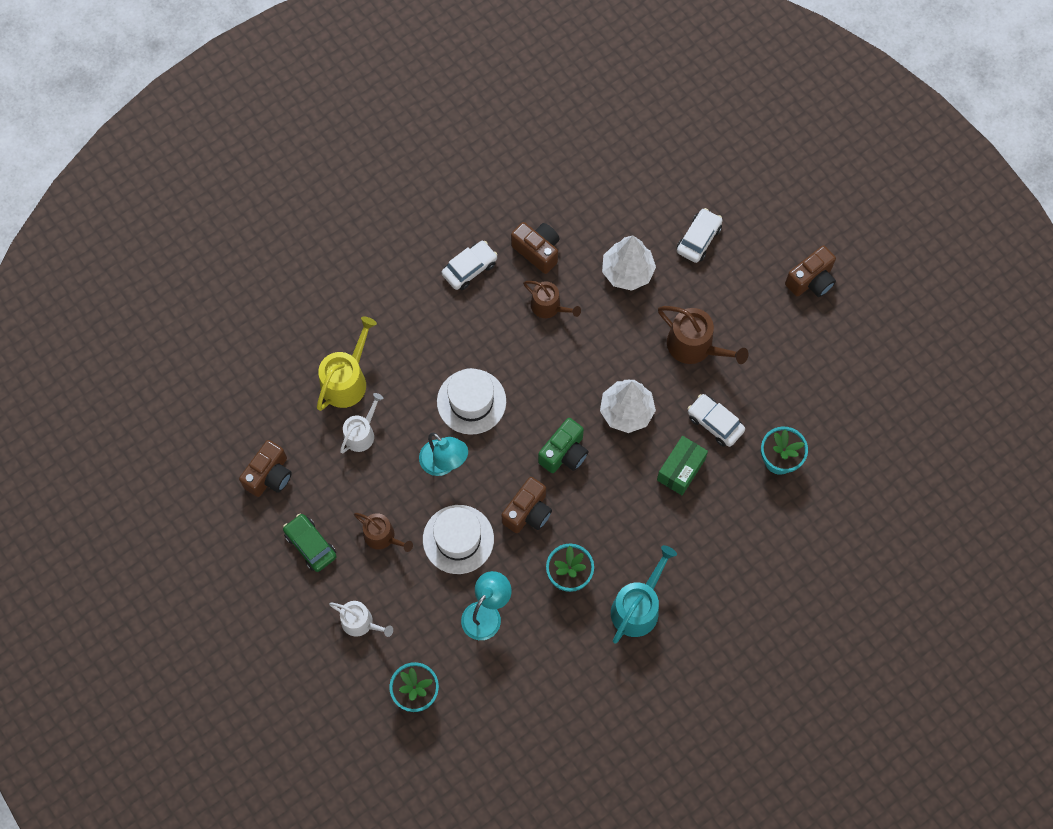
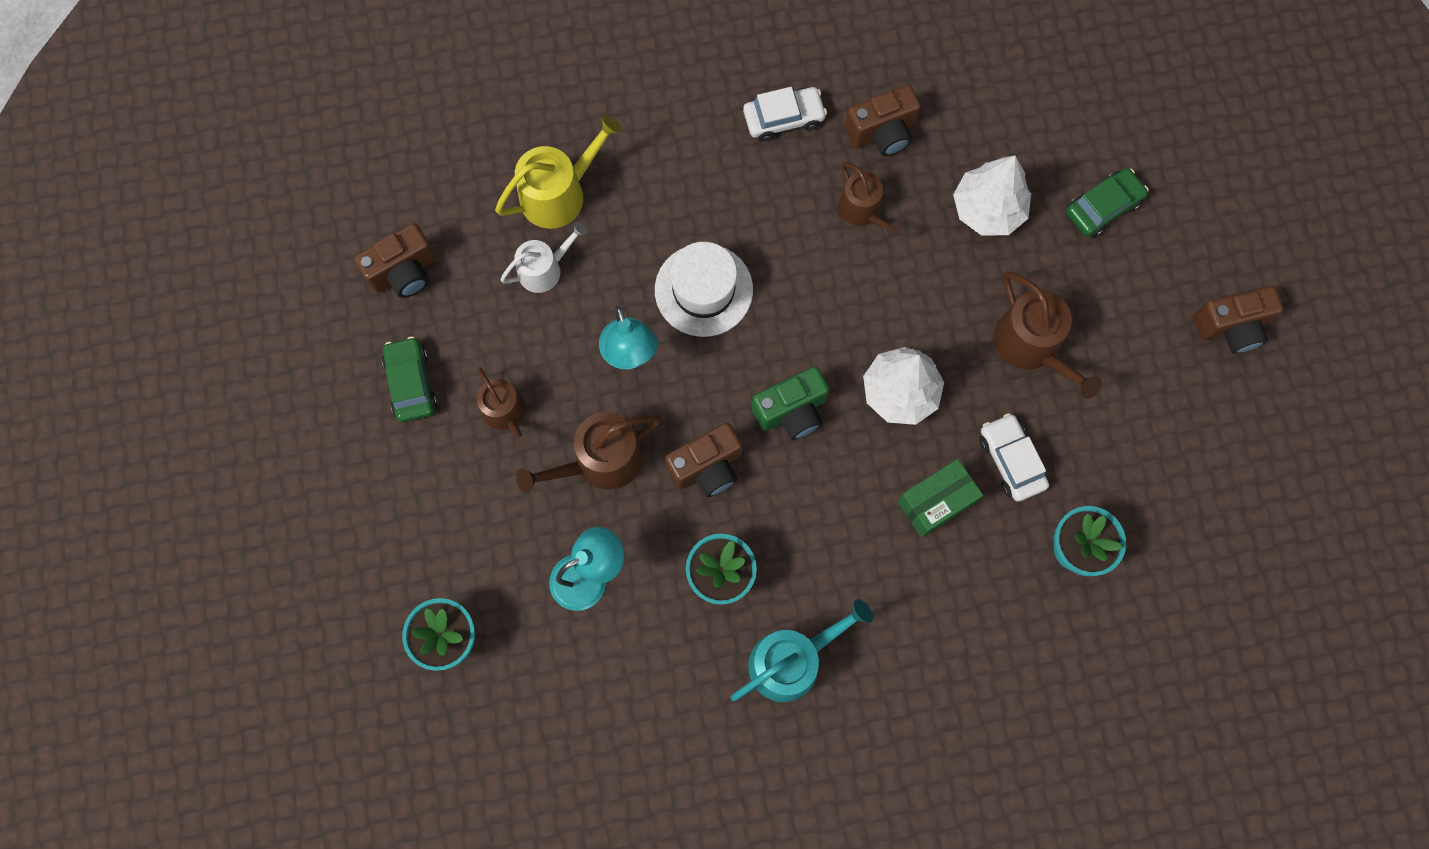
camera: 25 degrees right, 5 degrees up
white watering can [329,601,393,637] -> none
white hat [423,505,494,574] -> brown watering can [516,412,662,493]
brown camera [511,222,560,274] -> brown camera turned 90 degrees clockwise [845,85,921,156]
white car [677,208,723,263] -> green car [1066,168,1149,237]

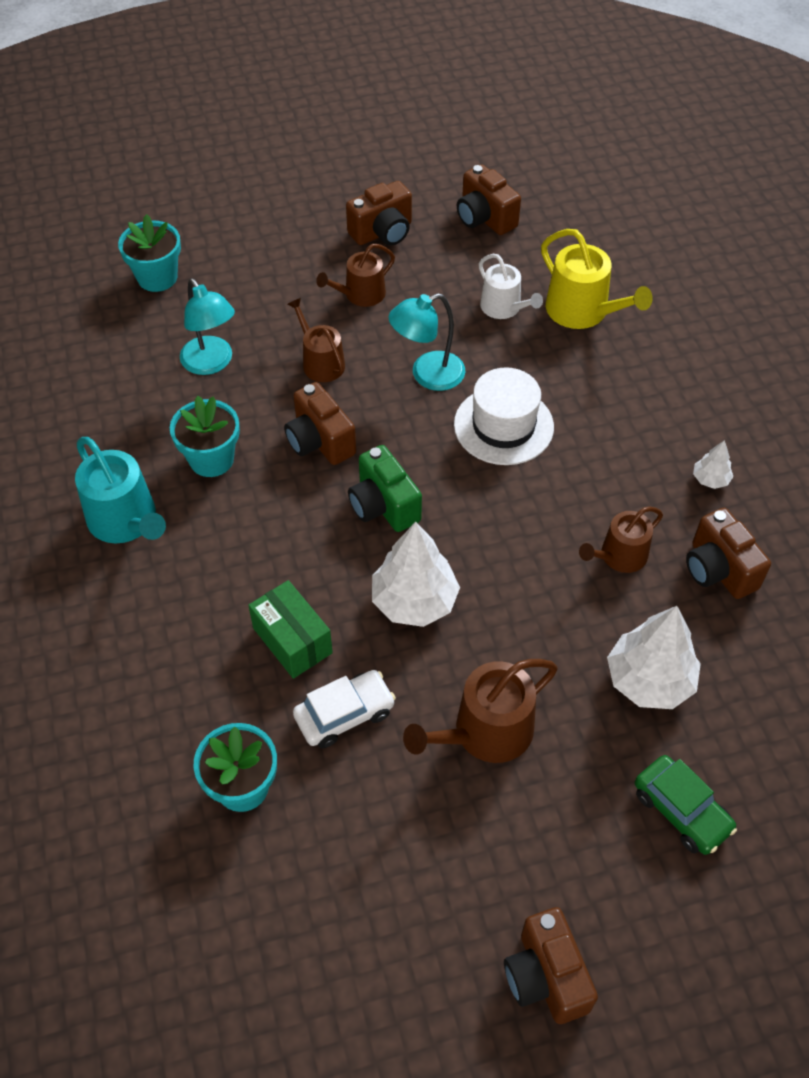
camera: 85 degrees right, 20 degrees down
green car [382,336,438,422] -> brown camera [346,181,412,246]
brown watering can [516,412,662,493] -> brown watering can [287,298,345,382], size x0.66
white car [743,87,827,142] -> white tree [693,440,733,489]

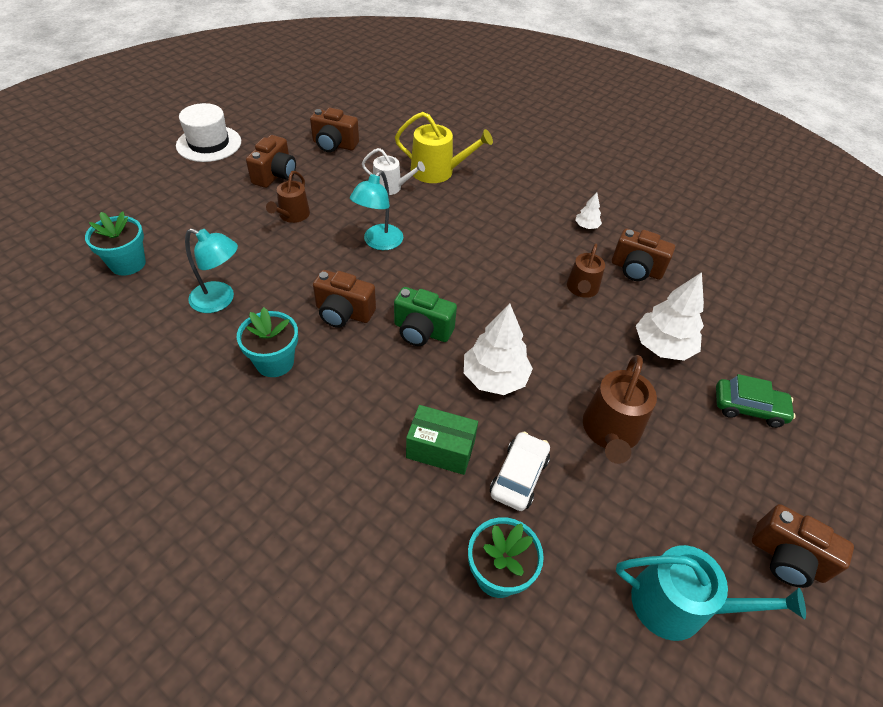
camera: 40 degrees left, 5 degrees down
turquoise watering can [75,437,166,543] -> turquoise watering can moved to [616,545,806,641]
brown watering can [287,298,345,382] -> none
white hat [454,367,554,465] -> white hat moved to [176,103,241,162]

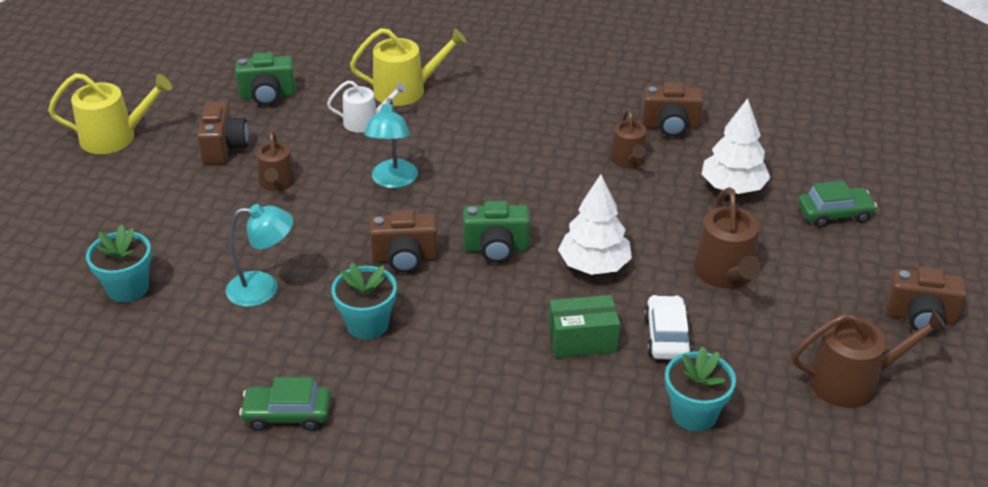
camera: 20 degrees left, 10 degrees down
white hat [176,103,241,162] -> yellow watering can [48,73,172,154]
brown camera [310,108,359,152] -> green camera [235,52,296,105]
white tree [575,192,602,229] -> none
turquoise watering can [616,545,806,641] -> brown watering can [792,309,948,408]
none -> green car [239,377,331,431]

